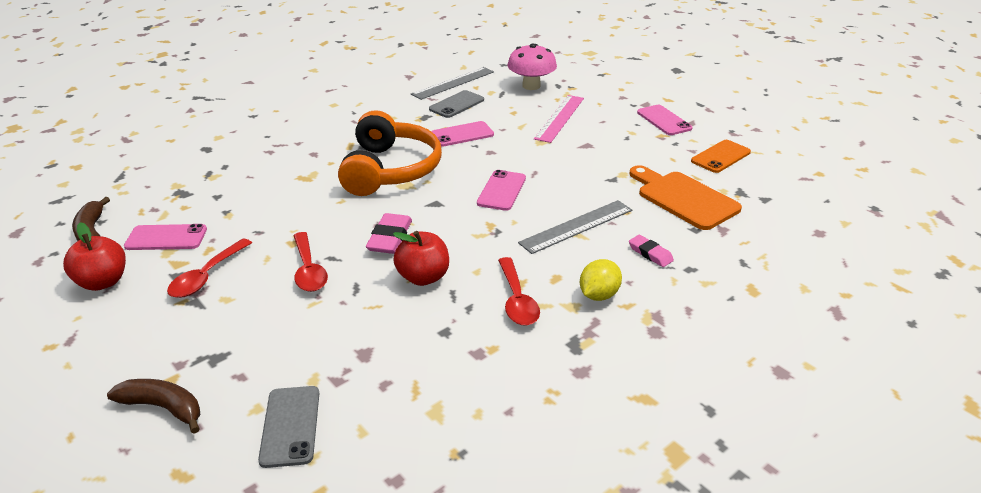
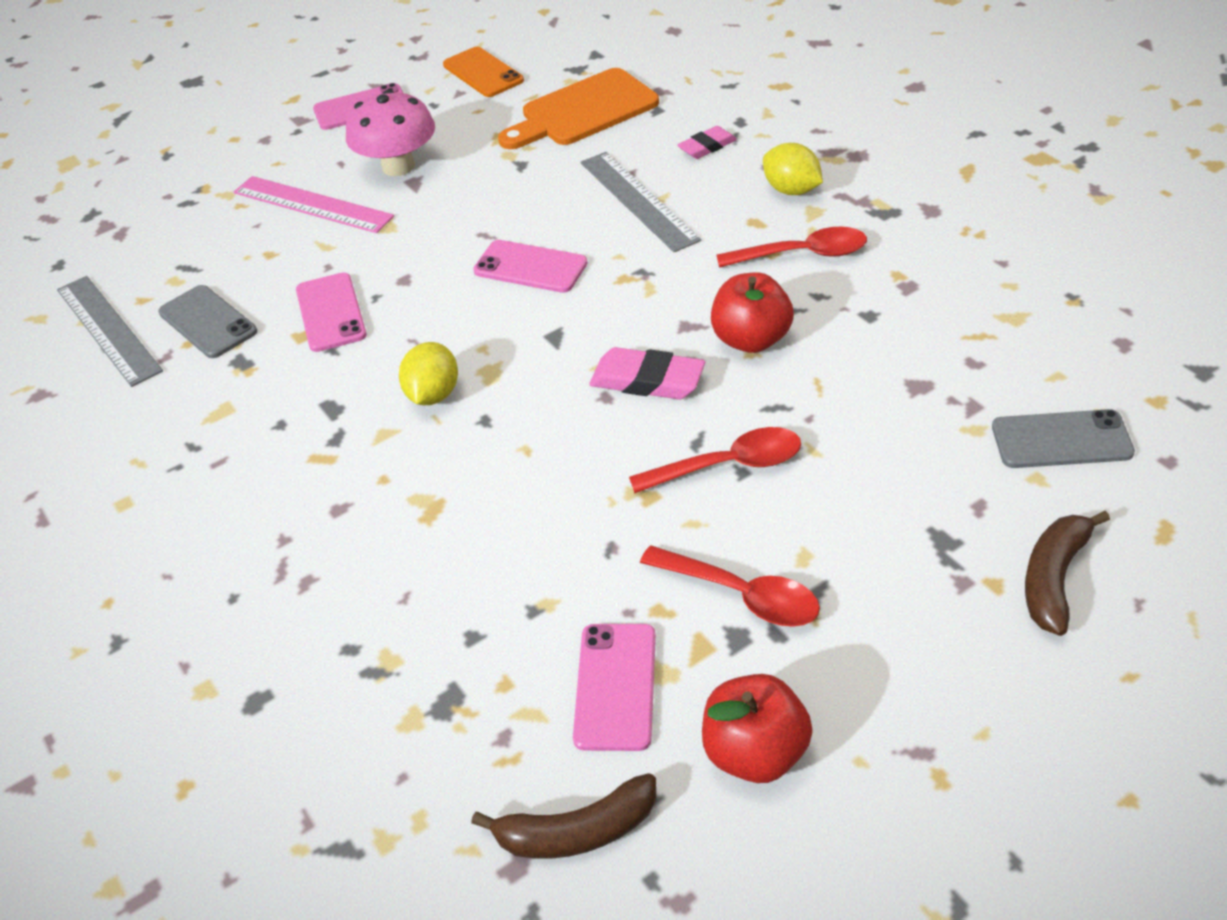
camera: 80 degrees left, 10 degrees up
orange headphones [338,110,442,196] -> yellow lemon [399,342,458,405]
pink mushroom [507,44,557,90] -> pink mushroom moved to [346,90,435,176]

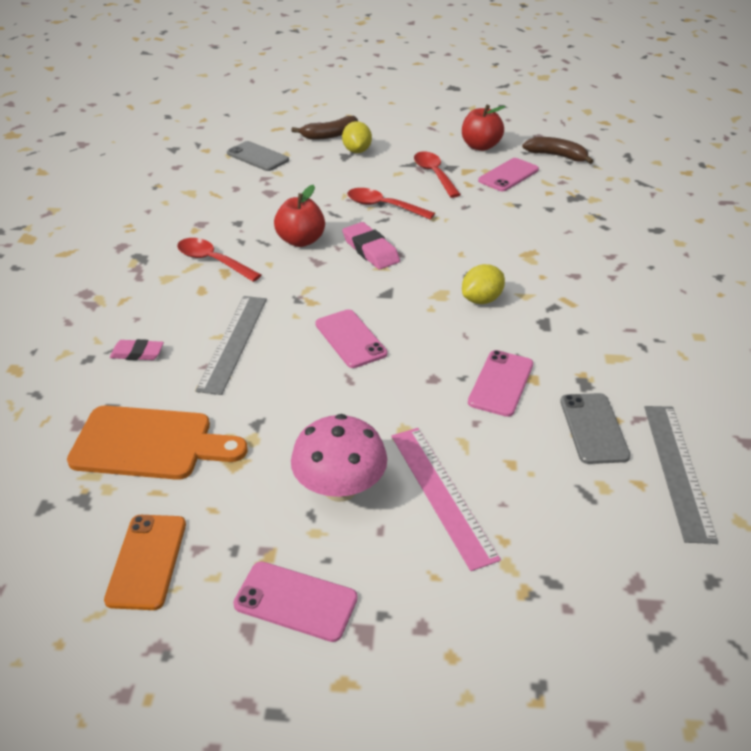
camera: 145 degrees left, 5 degrees down
yellow lemon [763,143,823,195] -> yellow lemon moved to [342,121,372,153]

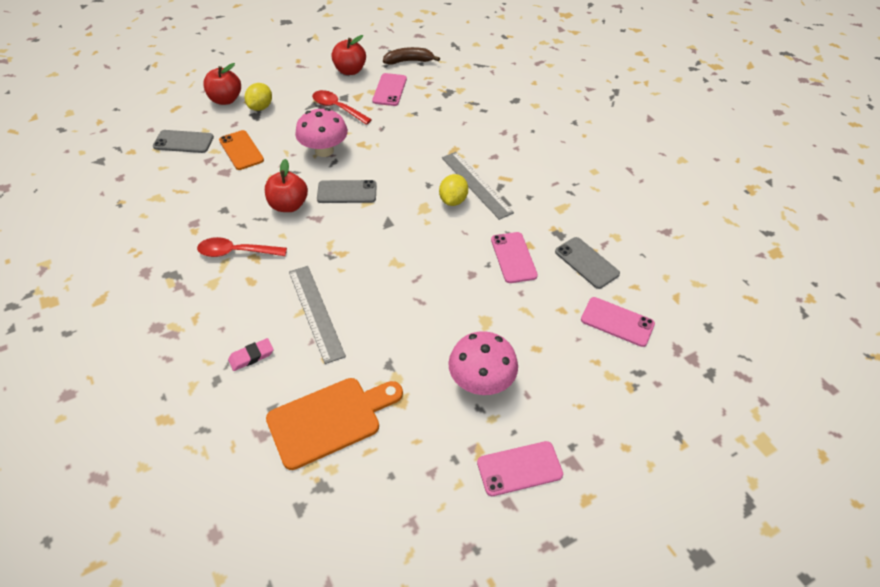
camera: 35 degrees left, 10 degrees up
orange phone [104,515,186,610] -> orange phone moved to [219,130,264,170]
brown banana [291,116,358,140] -> red apple [203,63,241,105]
pink phone [315,309,387,368] -> pink phone moved to [581,297,655,347]
yellow lemon [342,121,372,153] -> yellow lemon turned 60 degrees clockwise [245,83,272,111]
pink eraser [342,222,400,269] -> grey phone [317,180,377,203]
red spoon [347,188,435,220] -> pink mushroom [295,108,348,157]
pink ruler [392,428,501,571] -> none
grey ruler [644,406,718,544] -> grey ruler moved to [442,152,514,220]

